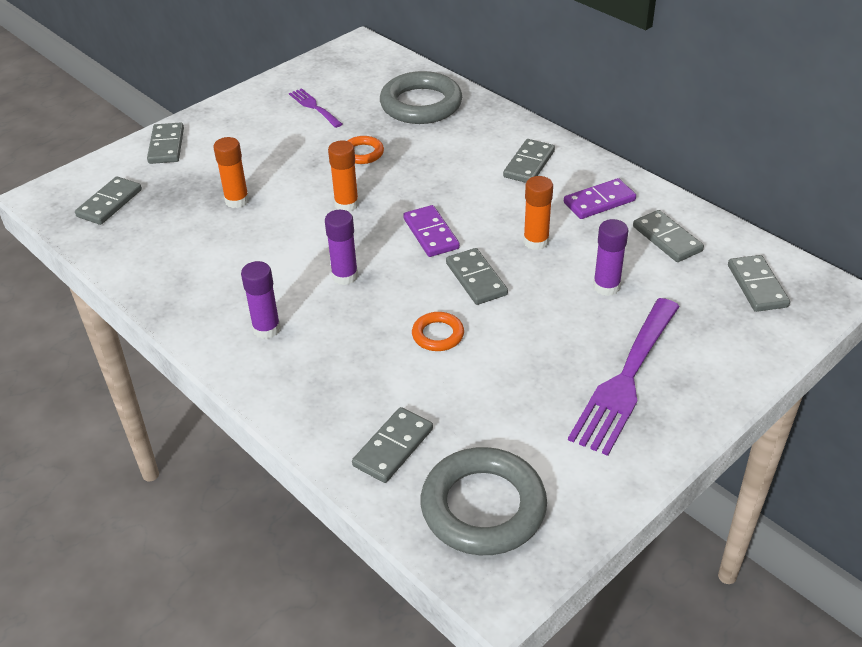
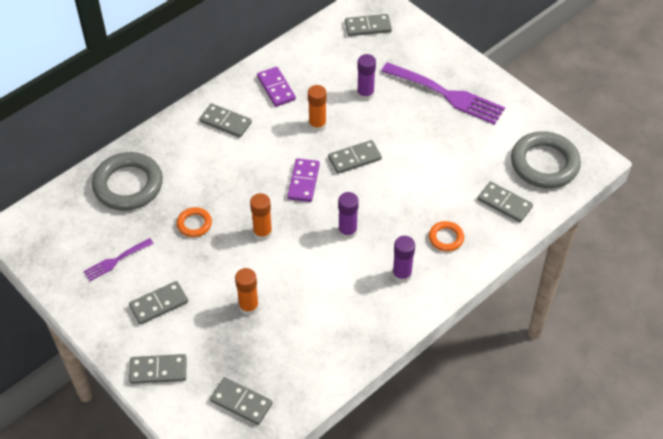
camera: 90 degrees left, 10 degrees up
purple domino [403,205,460,257] -> purple domino turned 60 degrees counterclockwise [287,158,320,202]
orange ring [412,312,464,351] -> orange ring moved to [429,221,464,251]
grey domino [633,210,704,262] -> grey domino moved to [129,281,188,325]

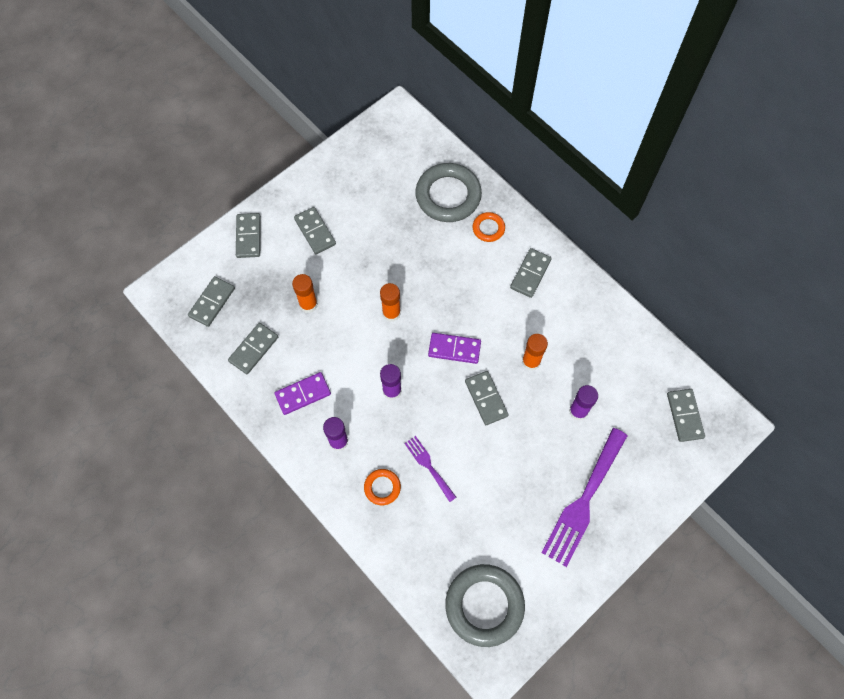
camera: 90 degrees right, 15 degrees up
purple fork [83,238,154,281] -> purple fork moved to [404,436,456,502]
orange ring [177,207,212,237] -> orange ring moved to [473,212,505,242]
purple domino [257,67,296,107] -> purple domino moved to [275,372,331,415]
grey domino [478,181,533,222] -> grey domino moved to [228,323,278,374]

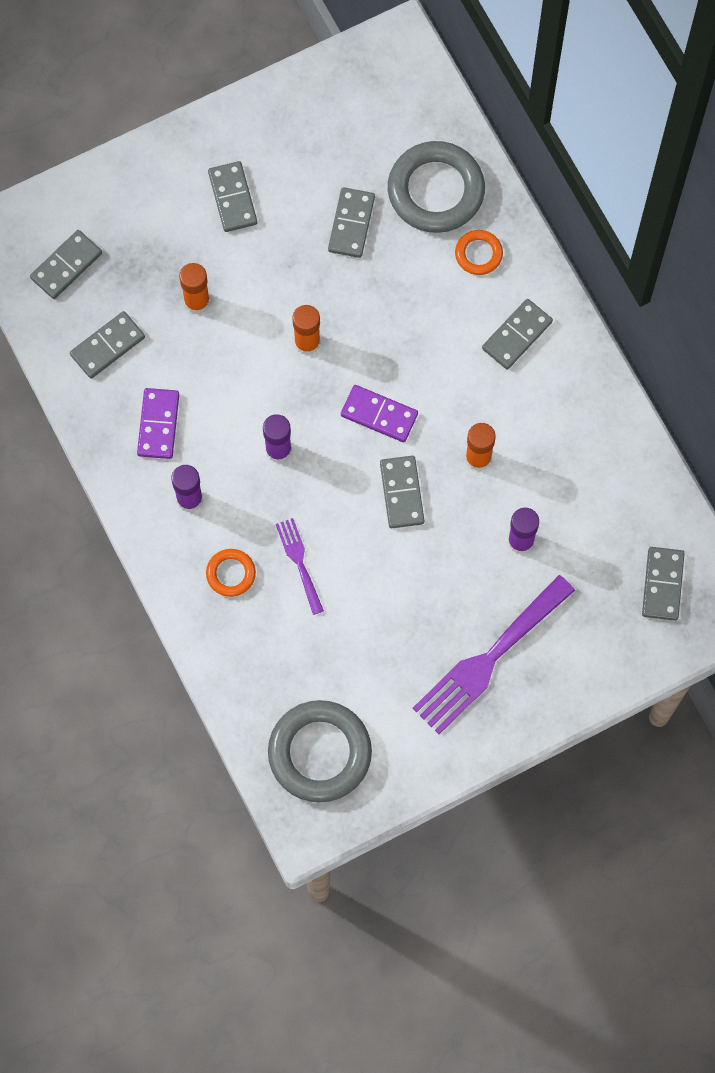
camera: 15 degrees right, 5 degrees up
grey domino [236,213,261,258] -> grey domino moved to [328,187,375,258]
purple domino [275,372,331,415] -> purple domino turned 75 degrees counterclockwise [137,388,179,459]

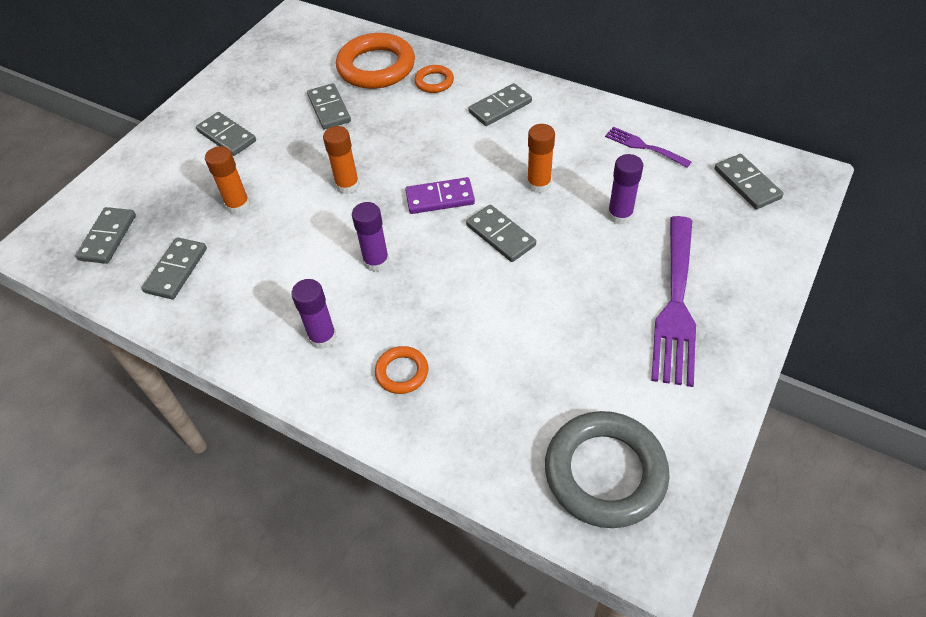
camera: 30 degrees left, 20 degrees down
purple domino [137,388,179,459] -> none
purple fork [276,518,324,615] -> purple fork moved to [605,127,692,167]
grey ring [388,141,485,233] -> orange ring [336,33,415,89]
grey domino [482,299,553,369] -> grey domino turned 45 degrees clockwise [468,83,532,126]

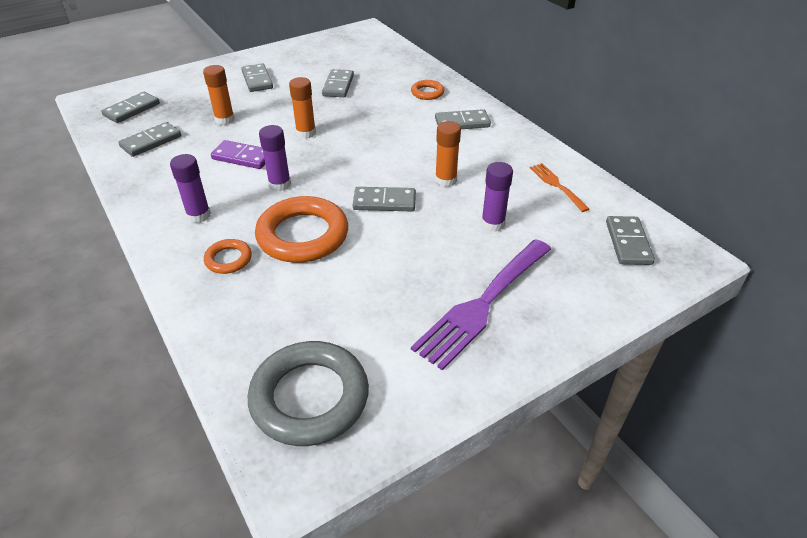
camera: 25 degrees right, 10 degrees down
orange ring [336,33,415,89] -> orange ring moved to [255,196,348,263]
purple domino [405,177,475,214] -> purple domino moved to [211,140,265,169]
grey domino [466,205,536,262] -> grey domino turned 75 degrees counterclockwise [353,187,416,212]
purple fork [605,127,692,167] -> orange fork [530,163,589,212]

